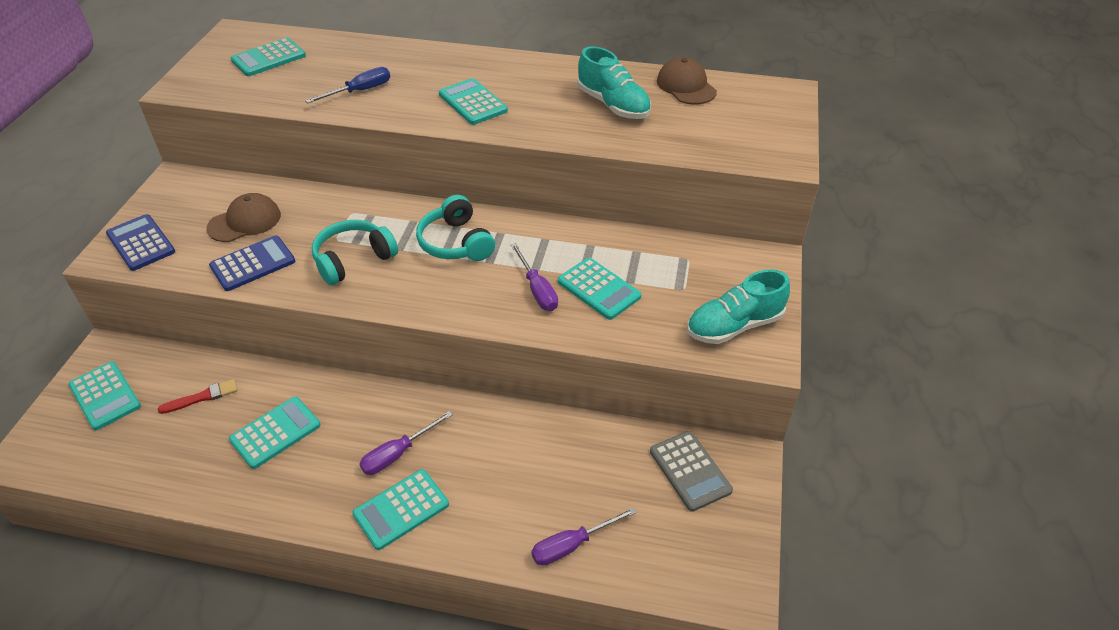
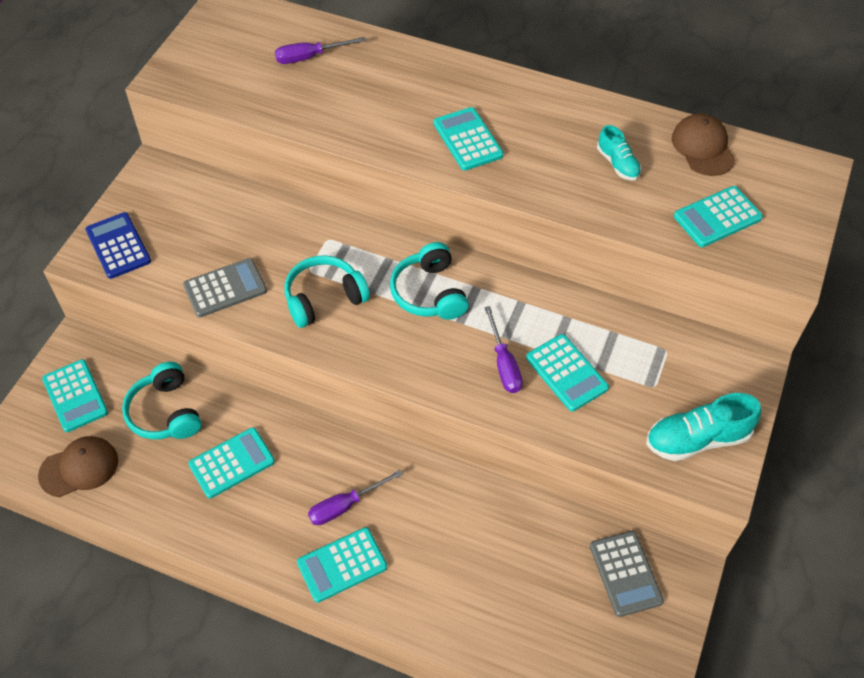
camera: 10 degrees right, 10 degrees up
red brush [158,379,238,414] -> turquoise headphones [122,362,202,439]
brown cap [207,193,281,242] -> brown cap moved to [38,436,118,497]
blue calculator [209,236,295,291] -> grey calculator [183,258,267,317]
turquoise calculator [231,38,306,76] -> turquoise calculator moved to [674,186,763,247]
blue screwdriver [305,67,390,103] -> none
purple screwdriver [531,507,637,566] -> purple screwdriver moved to [275,37,366,64]
turquoise shoe [577,46,651,119] -> turquoise shoe [597,125,641,181], size x0.59

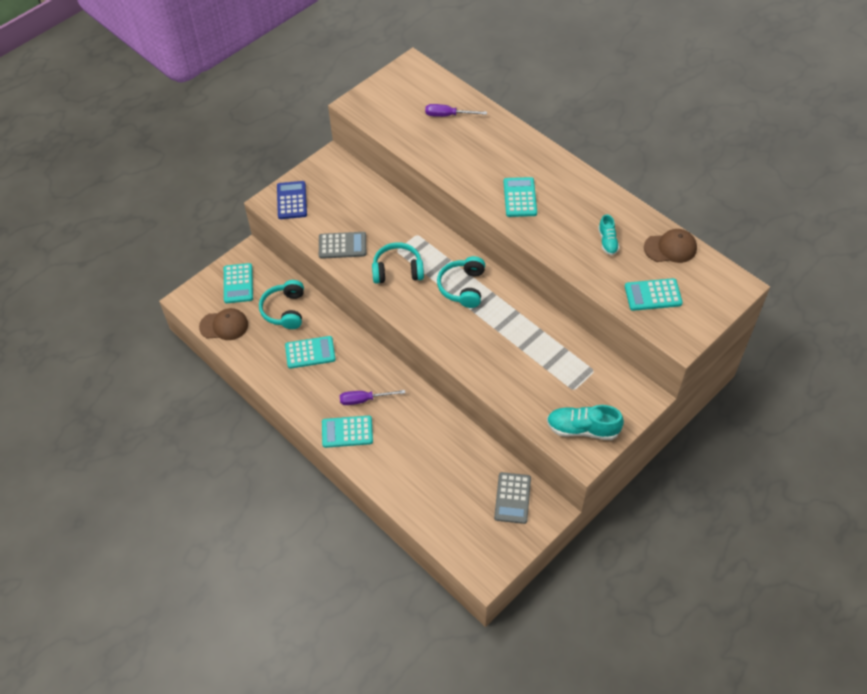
camera: 25 degrees right, 0 degrees up
purple screwdriver [484,306,523,393] -> none
turquoise calculator [526,334,609,411] -> none
brown cap [672,113,736,176] -> brown cap turned 75 degrees clockwise [644,229,697,263]

